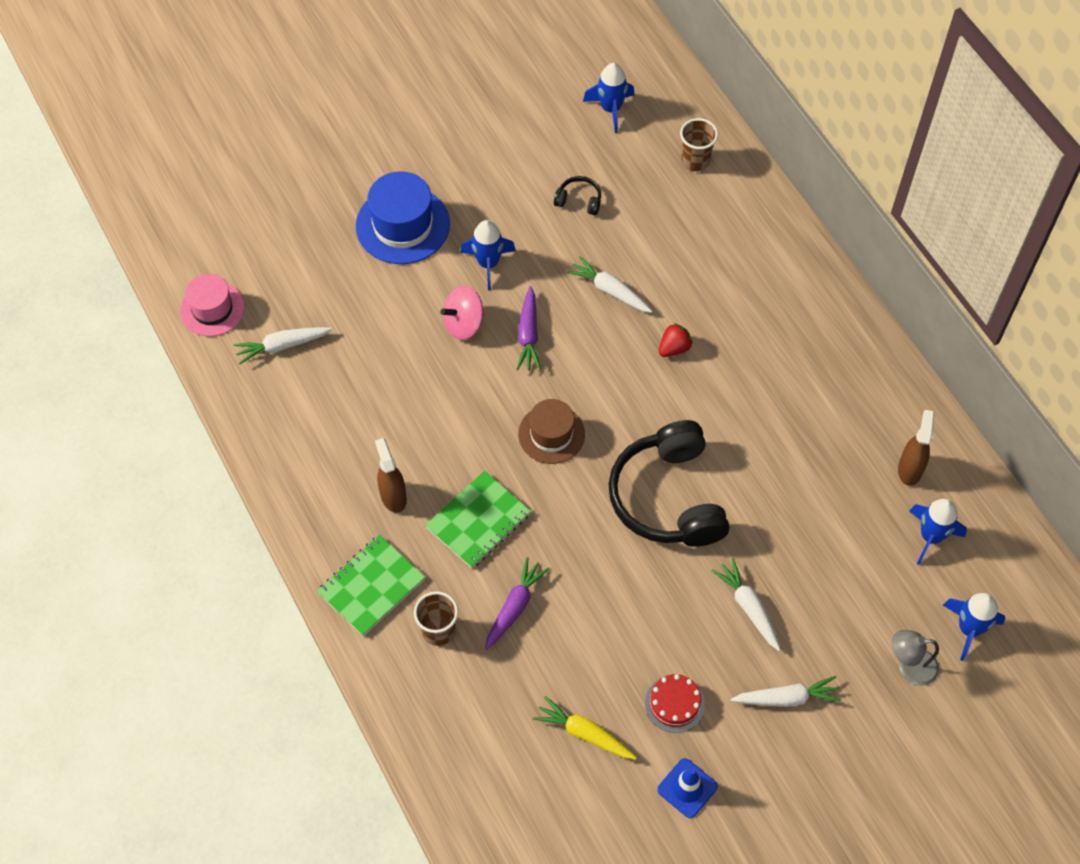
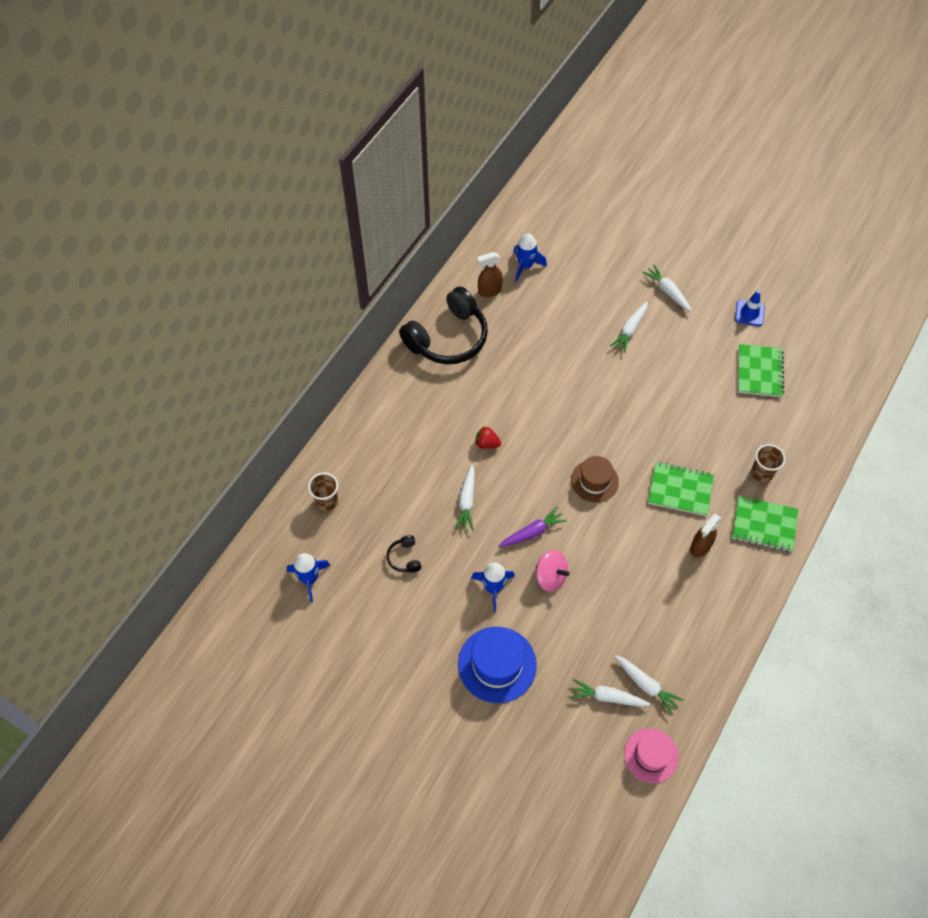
camera: 120 degrees left, 0 degrees up
purple carrot [485,557,550,650] -> none
yellow carrot [533,696,637,759] -> green notebook [738,344,784,397]
black headphones [608,420,729,547] -> black headphones moved to [399,286,488,364]
red cake [645,674,705,733] -> none
grey lamp [892,630,939,686] -> none
blue rocket [943,593,1005,661] -> none
none -> white carrot [570,679,651,707]

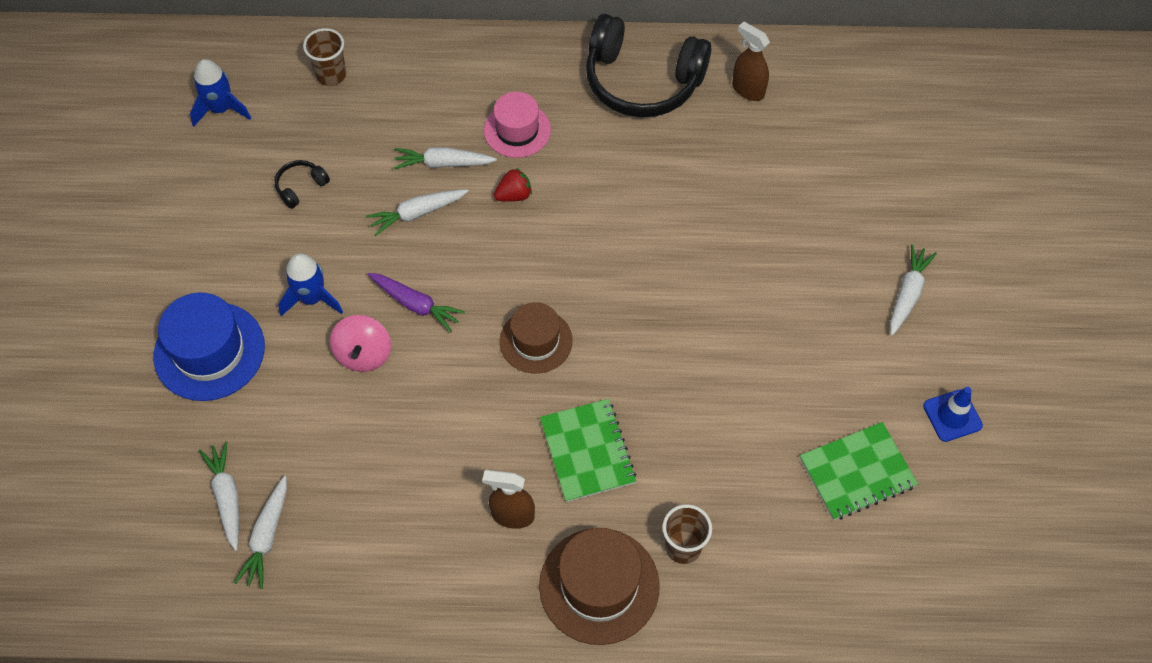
camera: 60 degrees right, 0 degrees up
red strawberry [475,426,501,449] -> red strawberry turned 75 degrees clockwise [494,168,532,202]
blue rocket [513,233,547,282] -> none
white carrot [610,301,648,353] -> white carrot moved to [394,147,497,169]
pink hat [624,728,679,783] -> pink hat moved to [484,92,551,158]
green notebook [732,496,798,552] -> brown hat [539,528,660,645]

